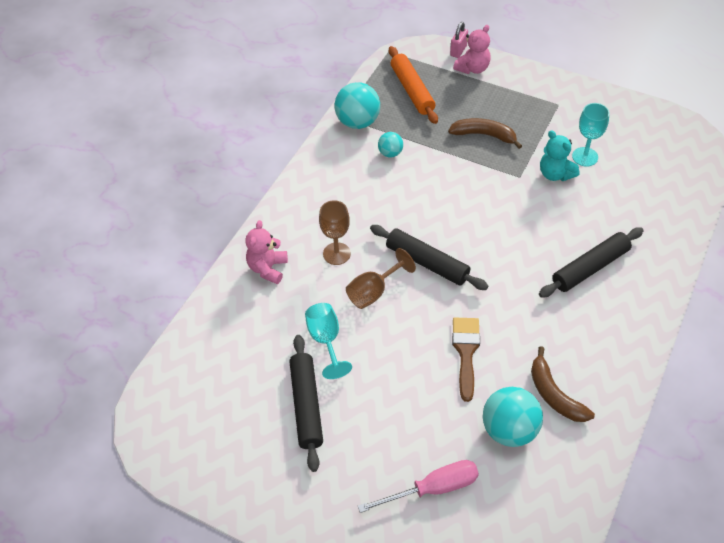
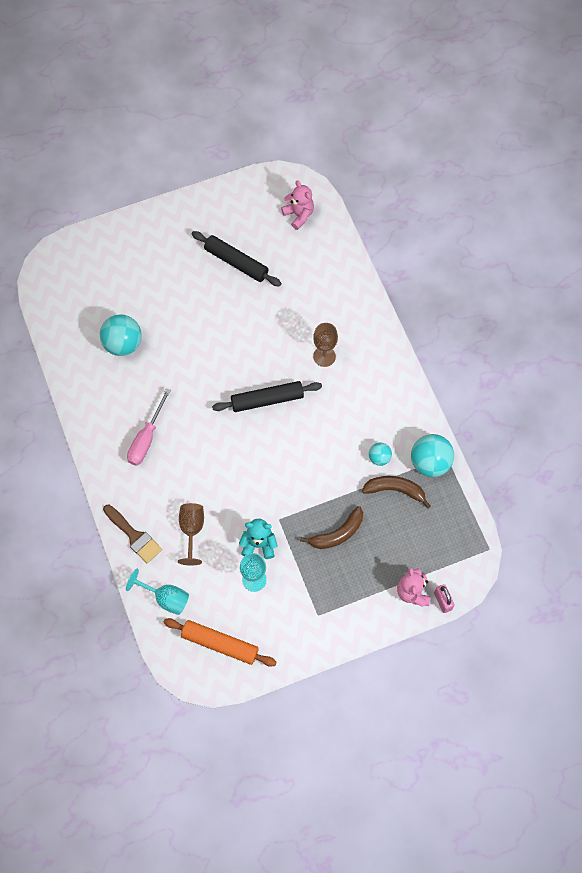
camera: 130 degrees right, 15 degrees up
pink teddy bear [245,220,288,284] -> pink teddy bear moved to [281,181,314,230]
turquoise goblet [305,303,352,379] -> turquoise goblet moved to [126,569,189,615]
brown goblet [346,248,416,309] -> brown goblet moved to [178,503,204,565]
pink screwdriver [358,460,479,513] -> pink screwdriver moved to [127,388,171,466]
orange rolling pin [389,46,438,124] -> orange rolling pin moved to [163,618,277,667]
brown brush [452,318,480,402] -> brown brush moved to [103,505,162,564]
brown banana [531,346,595,422] -> brown banana moved to [362,476,431,509]
black rolling pin [539,227,644,298] -> none

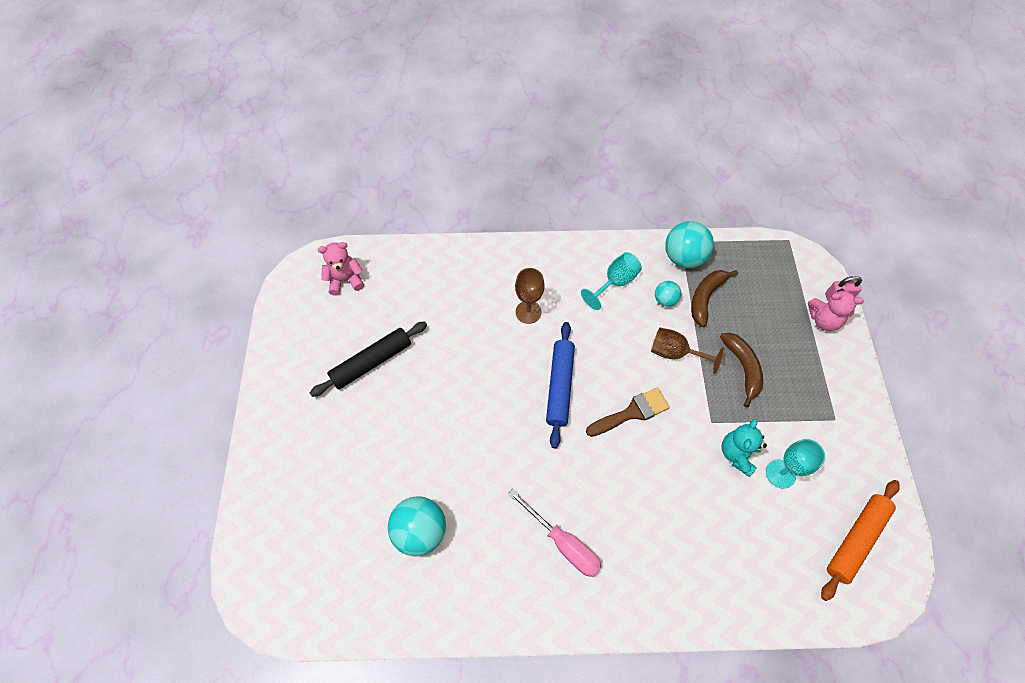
camera: 70 degrees left, 5 degrees down
brown brush [103,505,162,564] -> brown brush moved to [586,387,670,437]
turquoise goblet [126,569,189,615] -> turquoise goblet moved to [581,252,642,310]
brown goblet [178,503,204,565] -> brown goblet moved to [651,328,725,374]
black rolling pin [212,381,322,412] -> blue rolling pin [546,322,575,448]

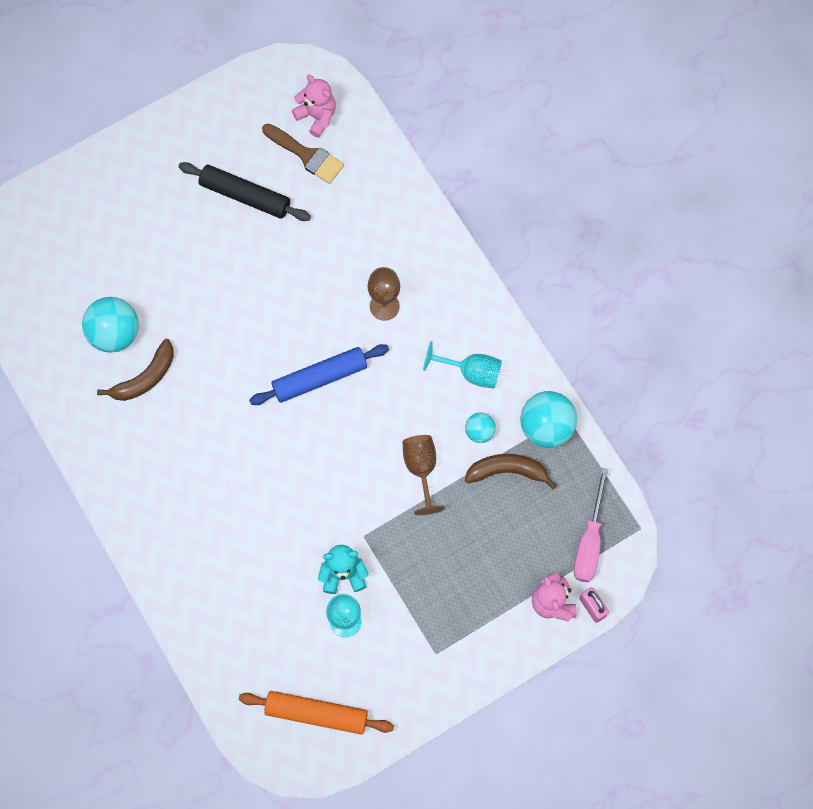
camera: 60 degrees right, 10 degrees up
pink screwdriver [508,489,602,577] -> pink screwdriver moved to [574,468,608,582]
brown brush [586,387,670,437] -> brown brush moved to [262,124,344,184]
brown banana [720,333,763,407] -> brown banana moved to [97,339,174,401]

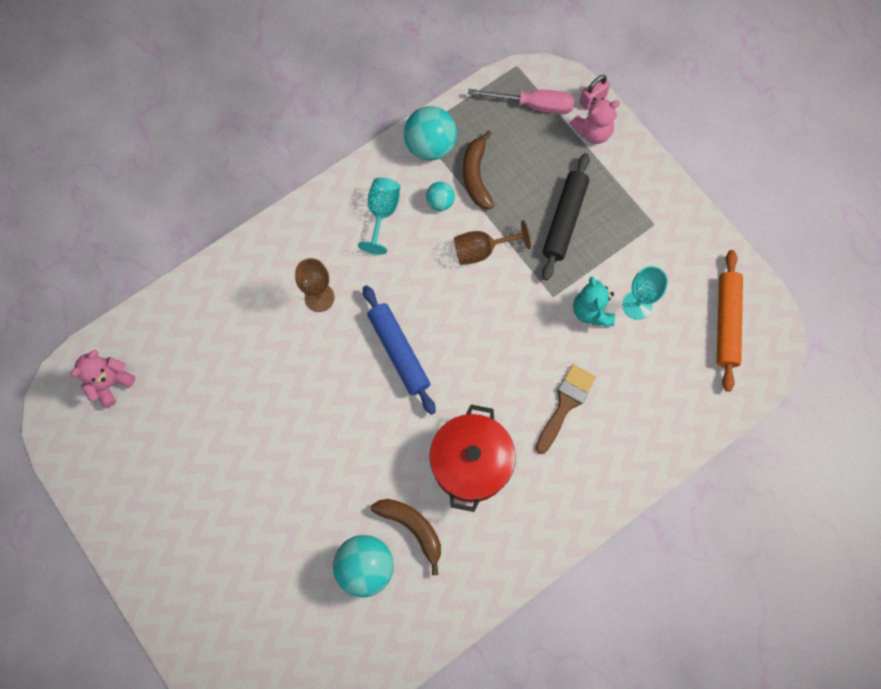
camera: 95 degrees left, 0 degrees up
black rolling pin [179,162,311,221] -> black rolling pin moved to [542,153,590,281]
brown brush [262,124,344,184] -> brown brush moved to [535,364,596,454]
none -> red pot [429,405,516,512]

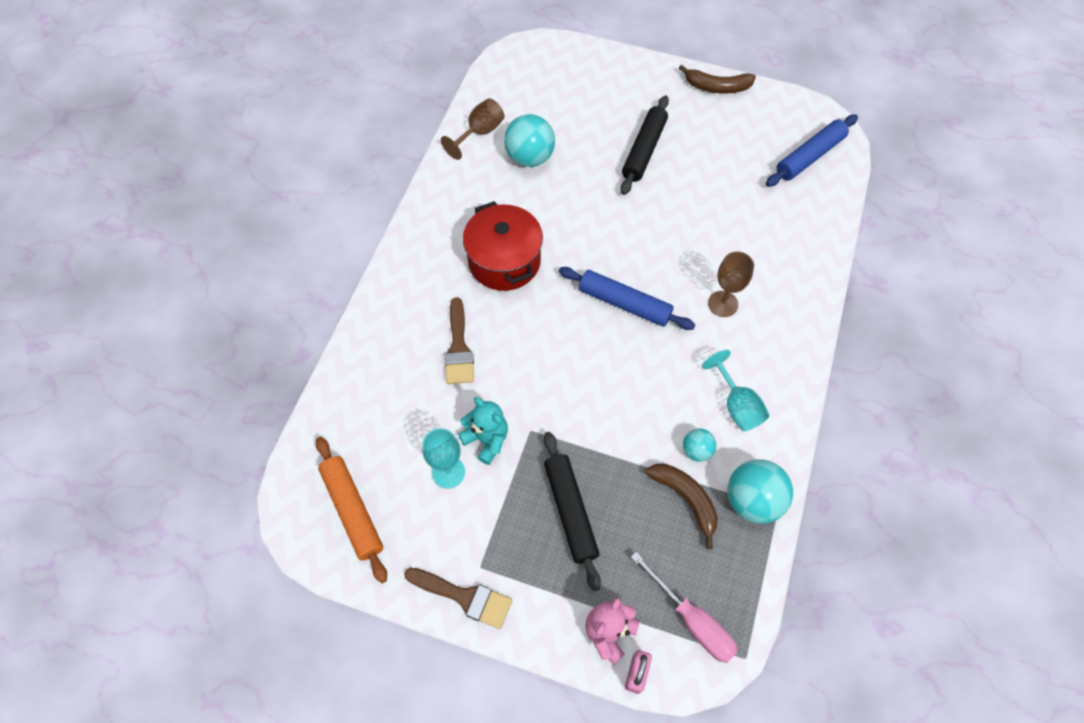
camera: 145 degrees right, 10 degrees down
pink teddy bear [70,350,135,408] -> blue rolling pin [766,114,858,187]
brown banana [371,499,441,575] -> brown banana moved to [679,65,756,94]
brown goblet [454,220,531,265] -> brown goblet moved to [441,98,505,160]
pink screwdriver [468,89,574,114] -> pink screwdriver turned 105 degrees counterclockwise [631,552,738,663]
none -> brown brush [404,567,512,629]
none -> black rolling pin [620,95,669,195]

